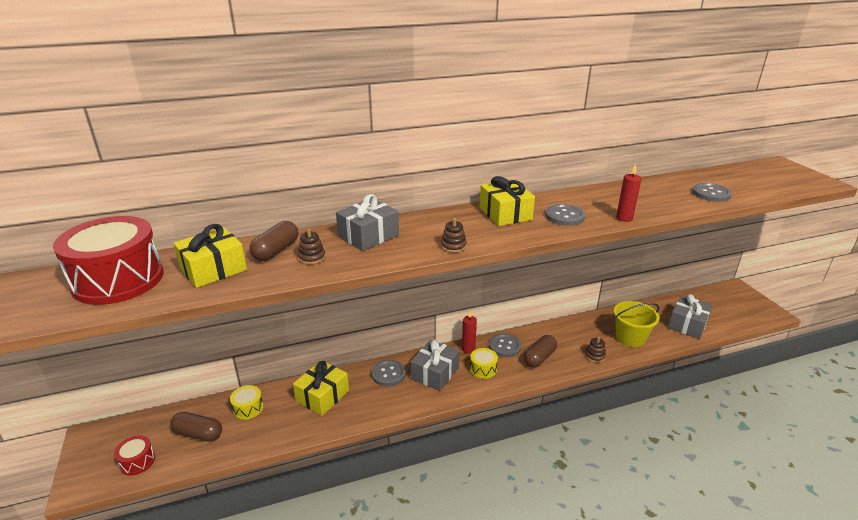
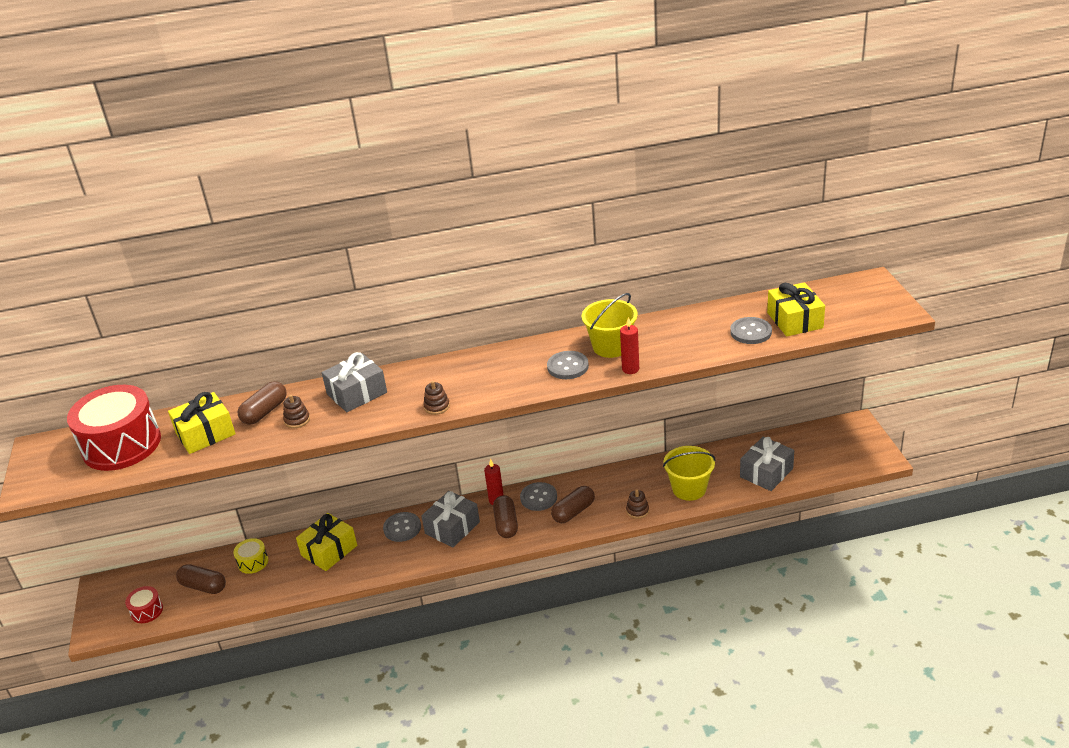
camera: 10 degrees right, 5 degrees up
yellow drum [470,348,498,379] -> brown capsule [493,495,518,538]
yellow gift [480,176,535,226] -> yellow gift moved to [767,282,825,336]
none -> yellow bucket [582,293,638,358]

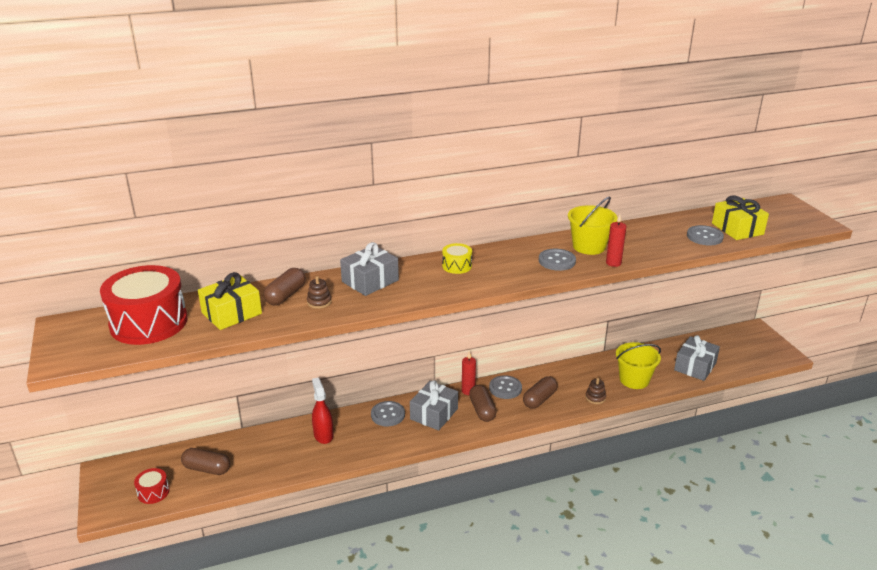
camera: 10 degrees left, 5 degrees down
yellow drum [233,538,268,574] -> yellow drum moved to [442,243,472,274]
yellow gift [296,513,357,571] -> red spray bottle [312,378,333,444]
brown stacking toy [423,381,450,415] -> none

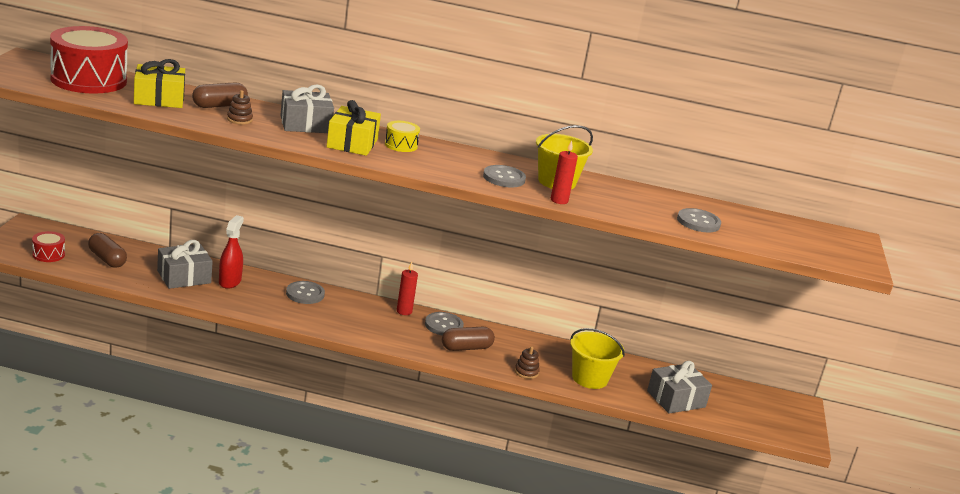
camera: 25 degrees right, 5 degrees down
grey gift [410,380,458,431] -> grey gift moved to [157,240,213,289]
brown capsule [469,385,496,422] -> none
yellow gift [712,196,769,240] -> yellow gift moved to [327,100,381,156]

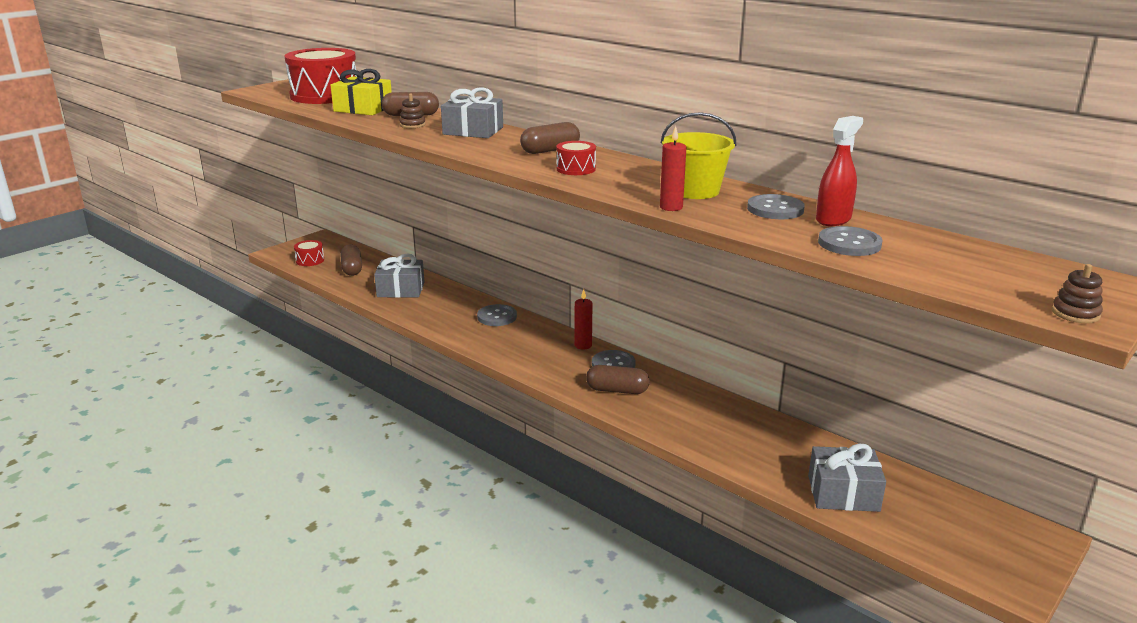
camera: 35 degrees right, 0 degrees up
red spray bottle [219,215,244,289] -> red spray bottle moved to [816,116,863,226]
yellow gift [327,100,381,156] -> none
yellow drum [385,121,420,152] -> brown capsule [520,122,580,154]
grey button [483,165,526,187] -> grey button moved to [747,194,805,219]
brown stacking toy [515,346,540,379] -> brown stacking toy moved to [1052,264,1103,323]
yellow bucket [570,328,625,389] -> none
none -> red drum [556,141,596,175]

